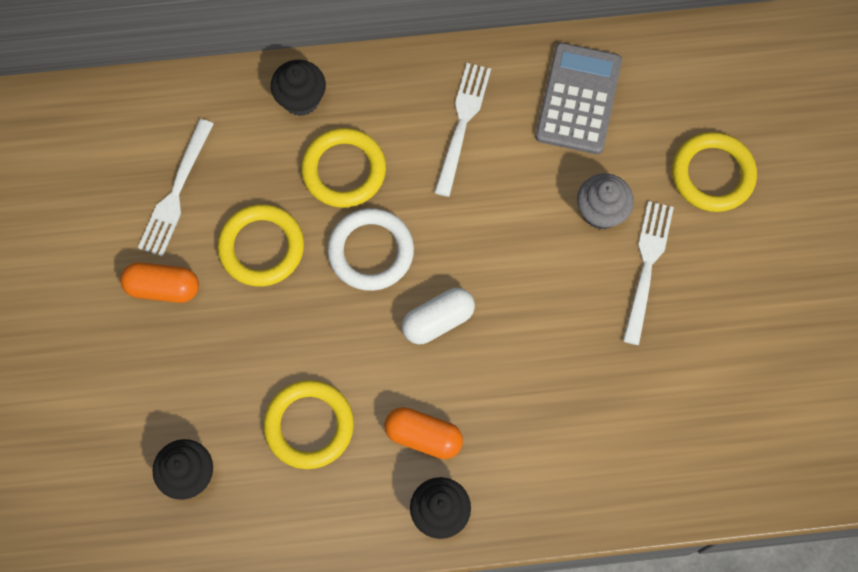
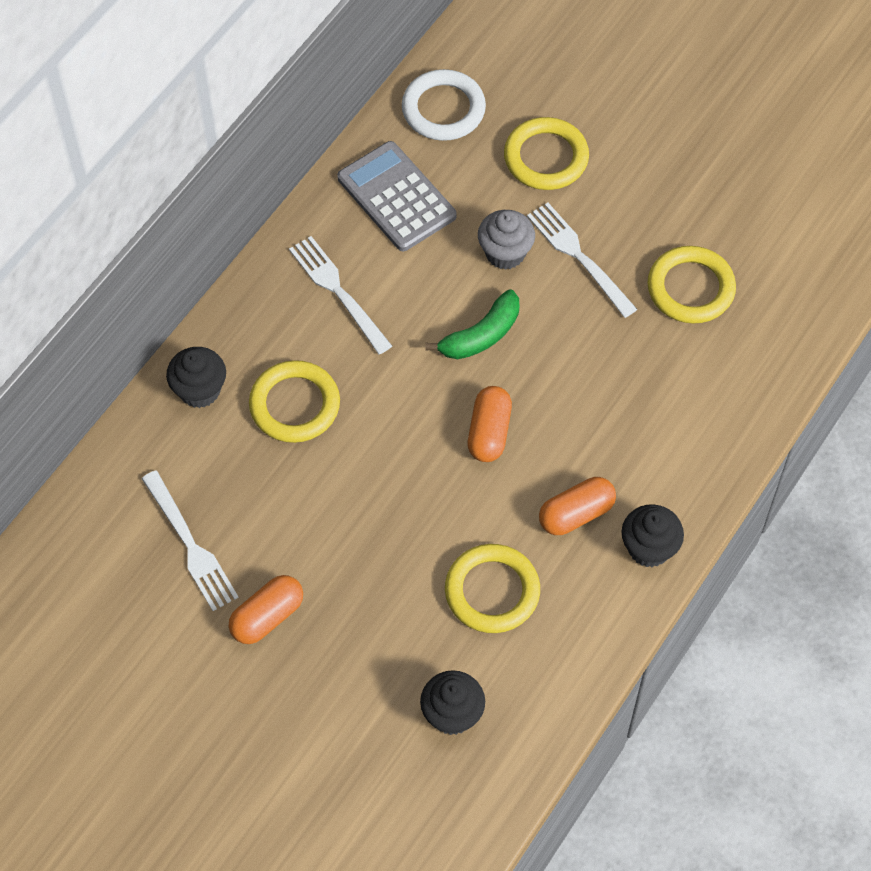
camera: 50 degrees left, 10 degrees down
yellow ring [218,204,304,286] -> yellow ring moved to [647,246,736,324]
white ring [327,208,414,291] -> white ring moved to [402,69,486,141]
white capsule [402,288,475,344] -> orange capsule [468,386,512,462]
none -> green banana [425,290,519,359]

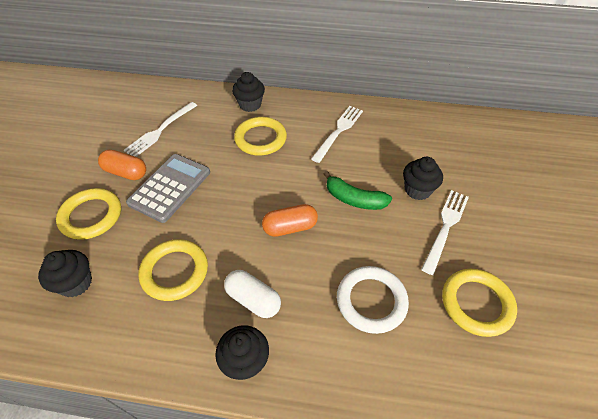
camera: 65 degrees right, 10 degrees down
grey calculator [337,141,457,251] -> grey calculator moved to [126,154,210,223]
white ring [402,69,486,141] -> white ring moved to [337,266,409,334]
grey cupcake [478,210,535,270] -> black cupcake [403,157,443,200]
yellow ring [504,117,589,190] -> yellow ring moved to [56,188,121,240]
orange capsule [539,477,616,535] -> white capsule [224,270,281,318]

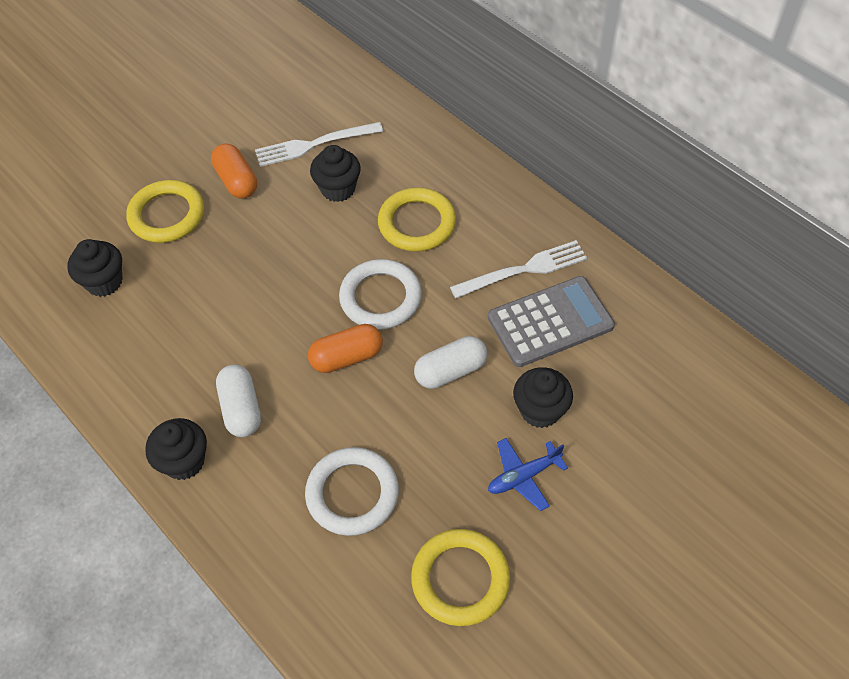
camera: 40 degrees right, 5 degrees up
grey calculator [126,154,210,223] -> grey calculator moved to [488,276,615,367]
yellow ring [138,239,208,301] -> none
black cupcake [232,72,265,112] -> black cupcake moved to [310,145,361,202]
orange capsule [262,204,318,237] -> orange capsule turned 45 degrees counterclockwise [308,324,383,373]
green banana [324,171,392,210] -> white capsule [414,336,487,389]
white fork [421,190,469,275] -> blue plane [488,438,568,511]
none -> white ring [339,259,422,329]

